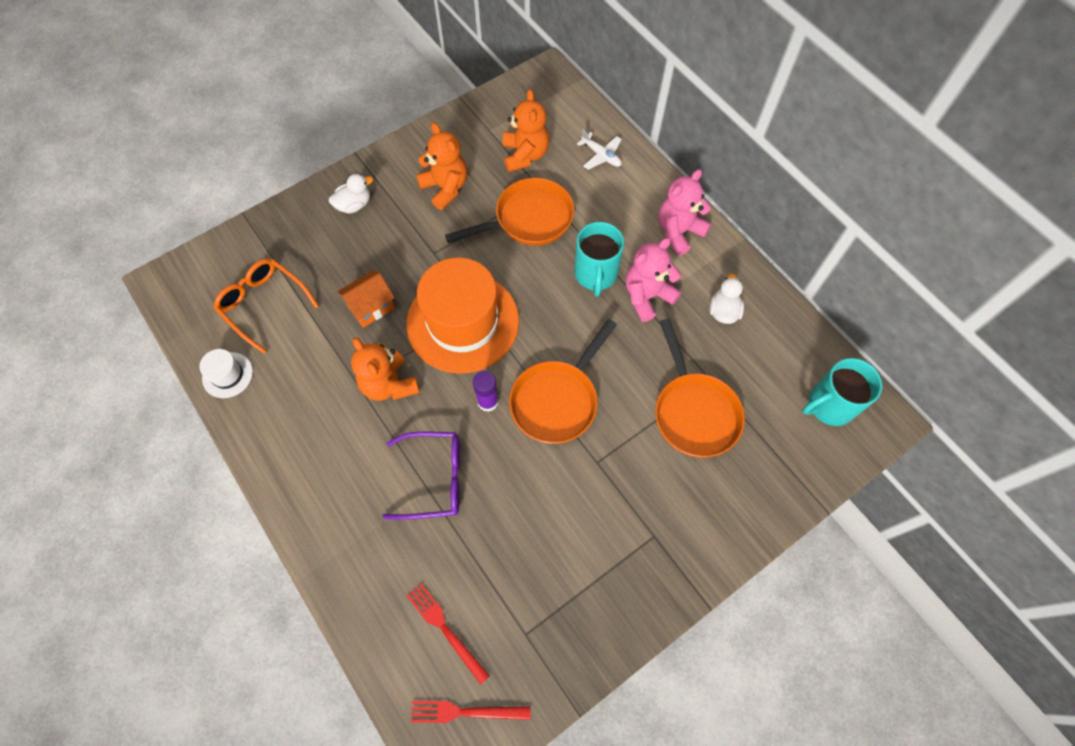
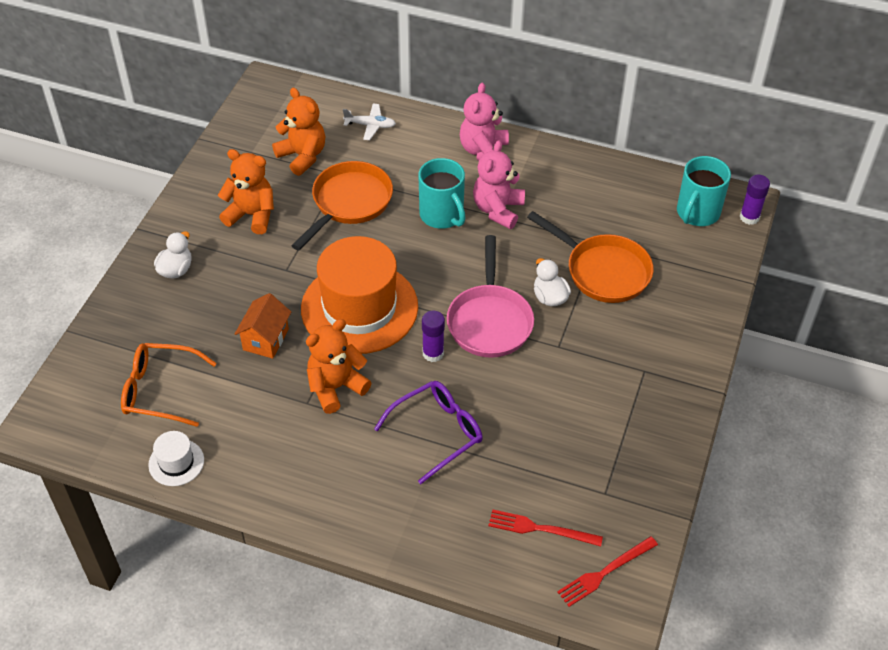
camera: 35 degrees left, 15 degrees down
orange teddy bear [351,337,420,401] -> orange teddy bear turned 120 degrees clockwise [306,319,372,414]
orange pan [509,319,617,444] -> pink pan [447,235,534,358]
white duck [710,273,744,324] -> white duck moved to [534,258,571,306]
none -> purple glue stick [740,175,770,225]

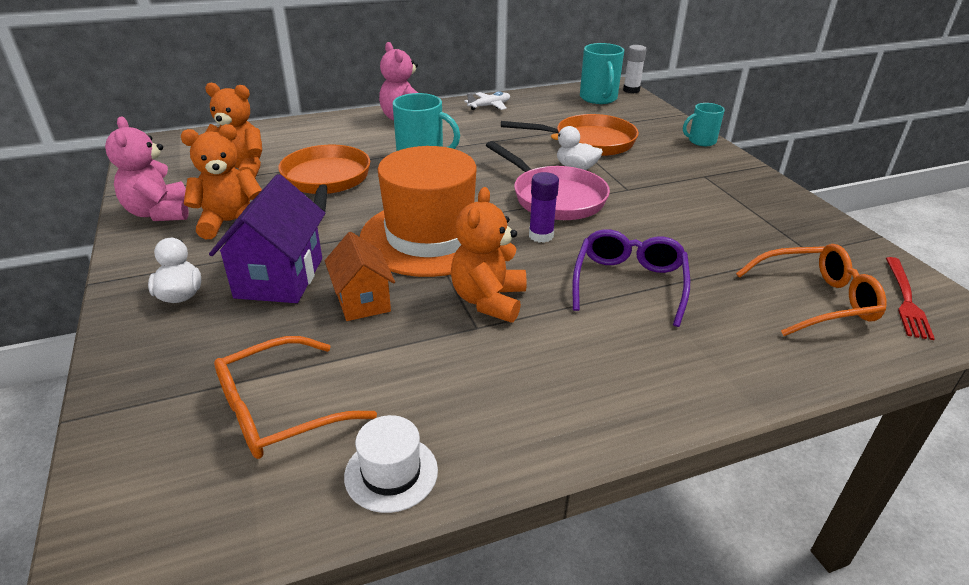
camera: 40 degrees left, 15 degrees down
white plane [343,103,396,140] -> white plane moved to [464,91,510,110]
pink teddy bear [473,140,525,229] -> pink teddy bear moved to [105,117,189,221]
red fork [488,509,603,547] -> orange glasses [736,244,886,336]
purple glue stick [740,175,770,225] -> white glue stick [623,45,647,93]
none -> purple house [209,174,325,303]
none -> turquoise mug [683,103,725,146]

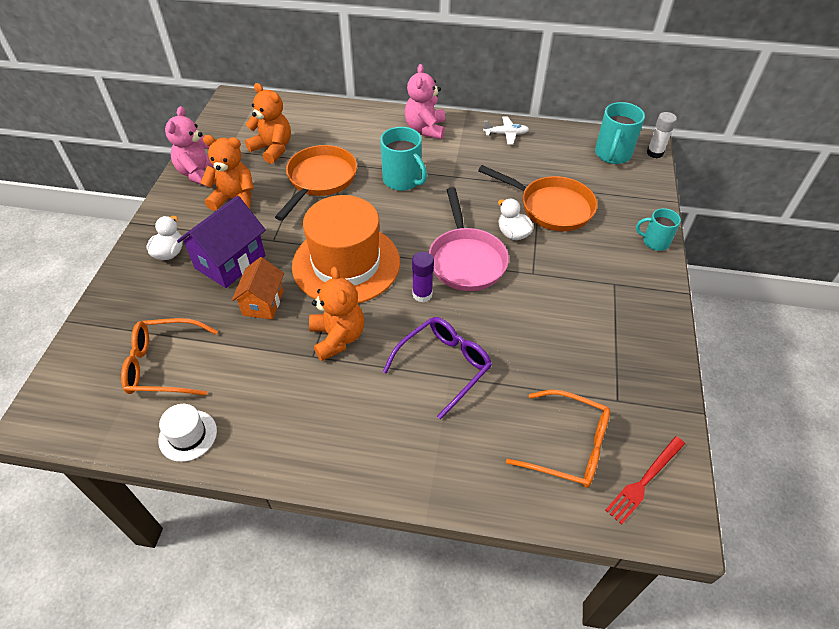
camera: 30 degrees right, 15 degrees up
orange teddy bear [451,187,527,323] -> orange teddy bear turned 120 degrees clockwise [309,266,364,361]

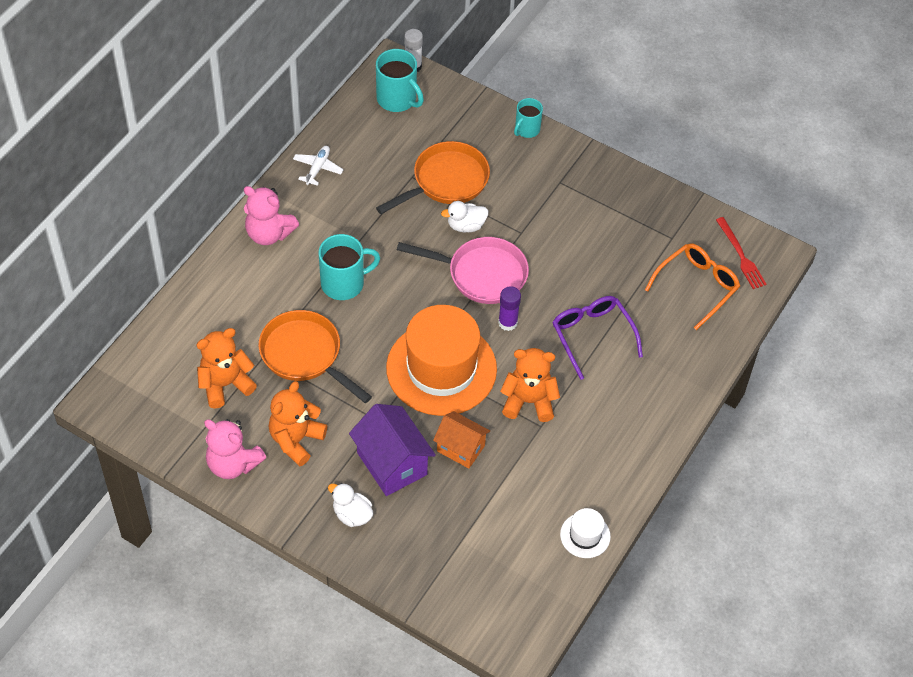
camera: 70 degrees left, 5 degrees up
orange glasses [121,318,218,396] -> none

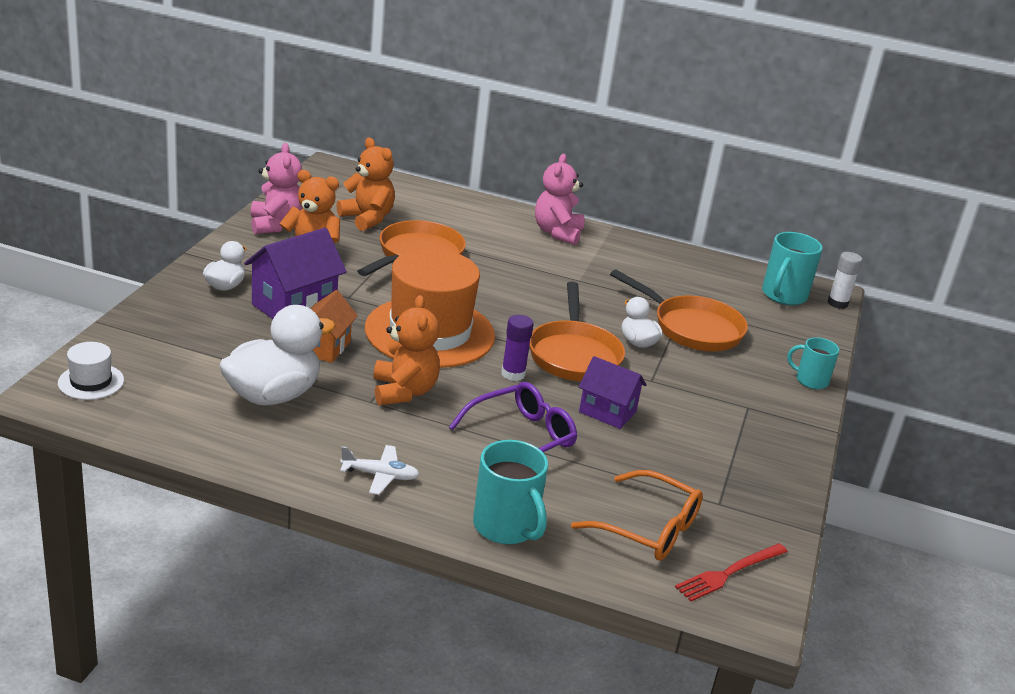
camera: 75 degrees right, 25 degrees down
pink teddy bear [204,419,266,479] -> pink teddy bear turned 150 degrees clockwise [251,143,303,234]
white plane [293,146,344,186] -> white plane moved to [340,445,420,495]
turquoise mug [319,234,380,300] -> turquoise mug moved to [473,440,548,544]
pink pan [397,237,529,304] -> orange pan [530,282,625,381]
white hat [560,508,611,558] -> white hat moved to [58,342,124,400]
none -> white duck [219,305,335,406]
none -> purple house [579,356,647,429]

